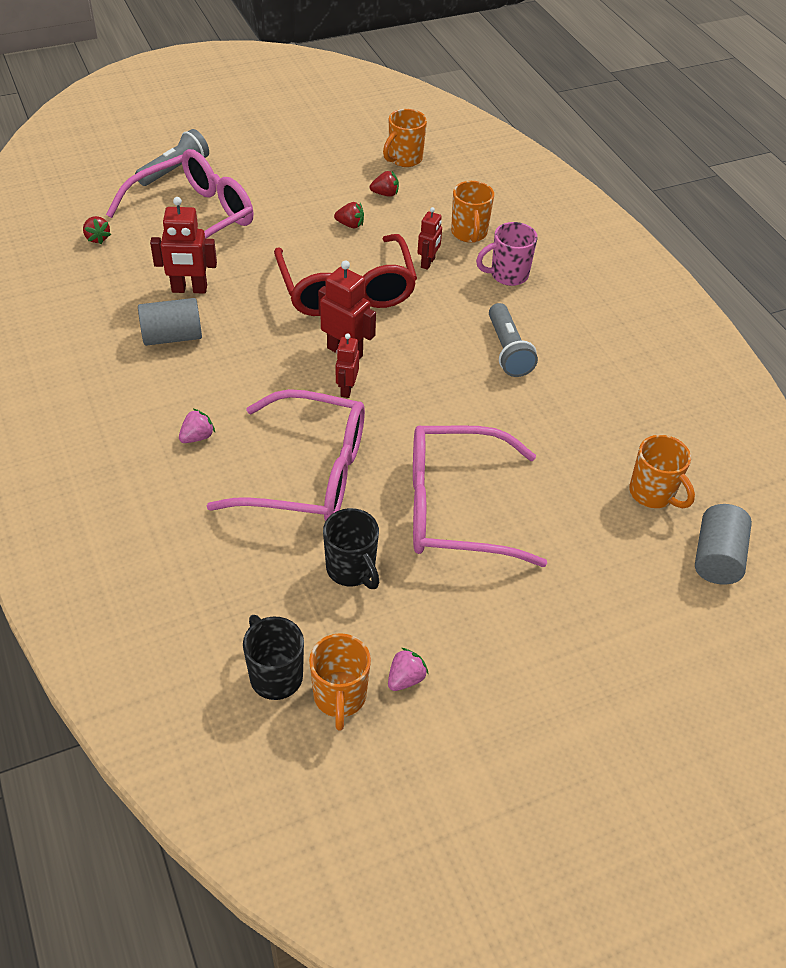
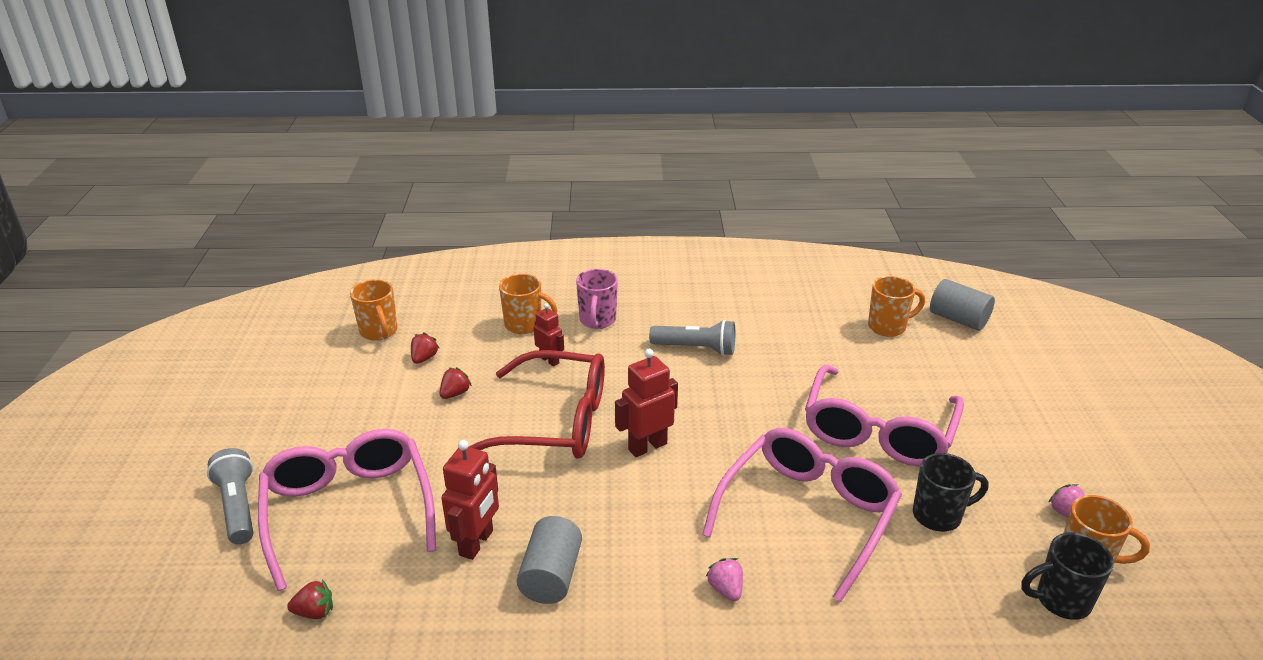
camera: 65 degrees left, 15 degrees down
red robot [336,334,359,398] -> none

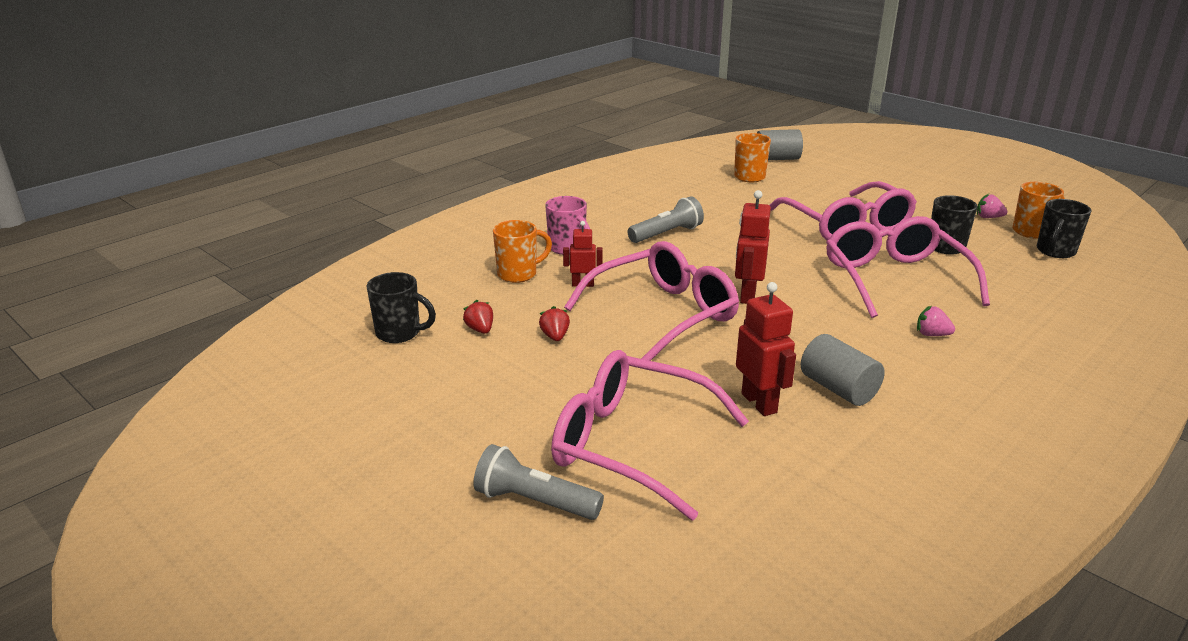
camera: 45 degrees left, 5 degrees down
red strawberry [287,579,333,619] -> none
orange mug [350,279,398,341] -> black mug [367,272,436,343]
red glasses [469,350,605,459] -> pink glasses [564,241,739,361]

